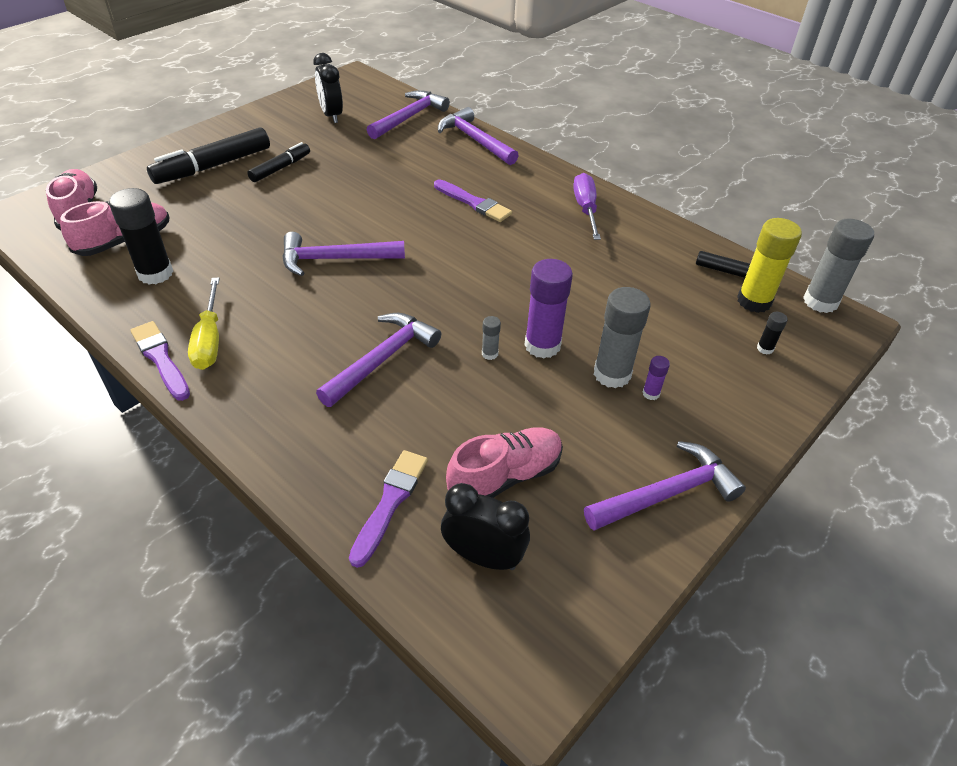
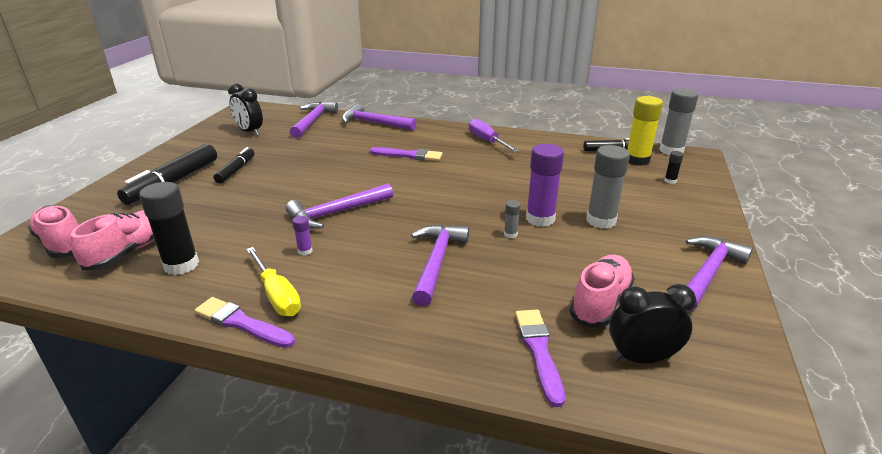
camera: 25 degrees left, 15 degrees down
purple glue stick [642,356,670,400] -> purple glue stick moved to [293,216,313,255]

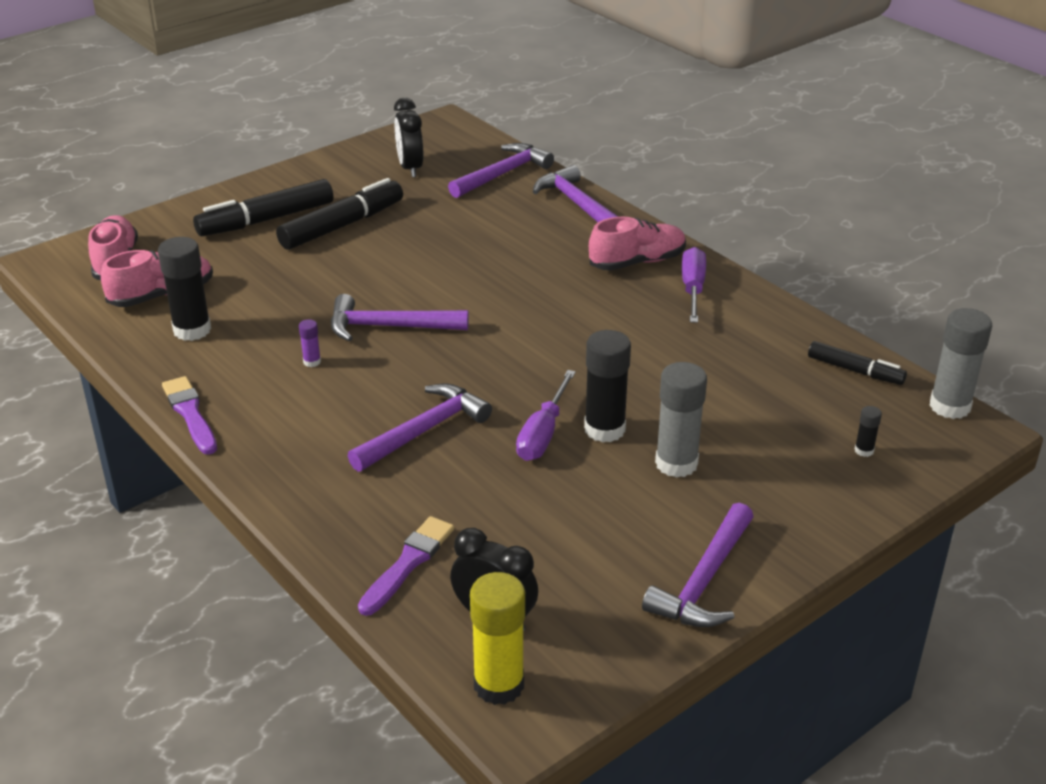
camera: 35 degrees right, 5 degrees up
black marker [214,147,255,184] -> black marker [276,178,403,250], size x1.69
yellow screwdriver [246,247,301,316] -> none
purple brush [370,147,442,161] -> none
grey glue stick [504,200,520,238] -> purple screwdriver [516,370,576,461]
purple glue stick [526,144,564,227] -> black glue stick [584,330,631,443]
pink shoe [570,254,635,327] -> pink shoe moved to [589,217,686,271]
yellow glue stick [627,96,663,166] -> yellow glue stick moved to [470,572,525,705]
purple hammer [686,236,753,311] -> purple hammer turned 135 degrees clockwise [642,503,754,627]

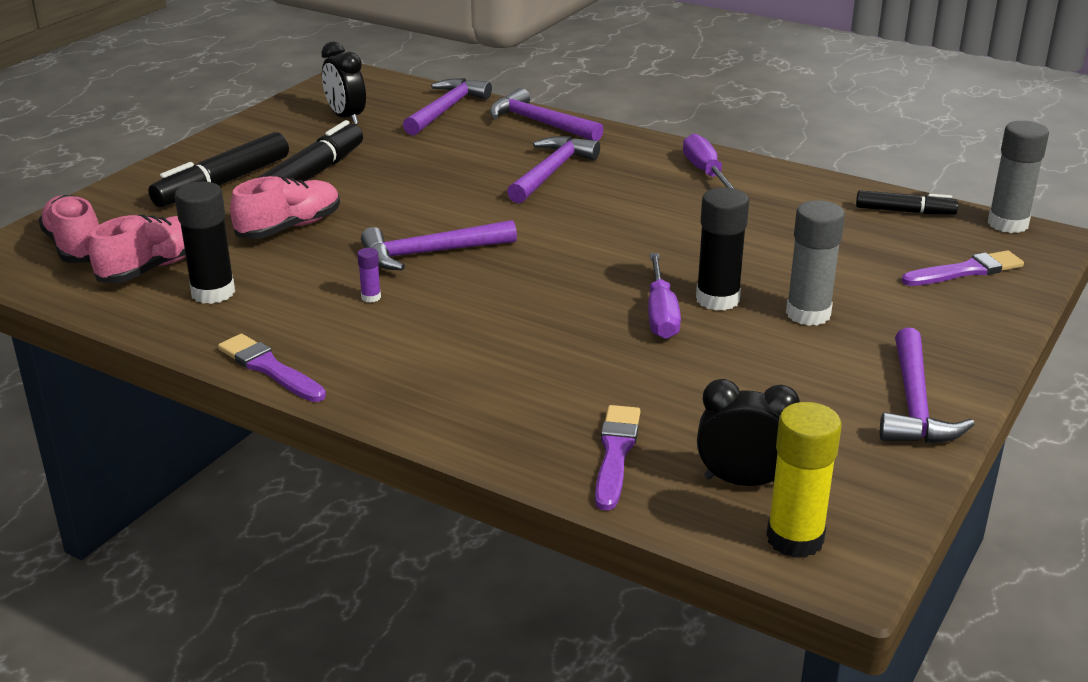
camera: 20 degrees left, 5 degrees down
purple hammer [348,384,492,472] -> purple hammer moved to [507,136,600,203]
pink shoe [589,217,686,271] -> pink shoe moved to [230,176,340,239]
black glue stick [854,406,882,457] -> purple brush [902,250,1024,286]

